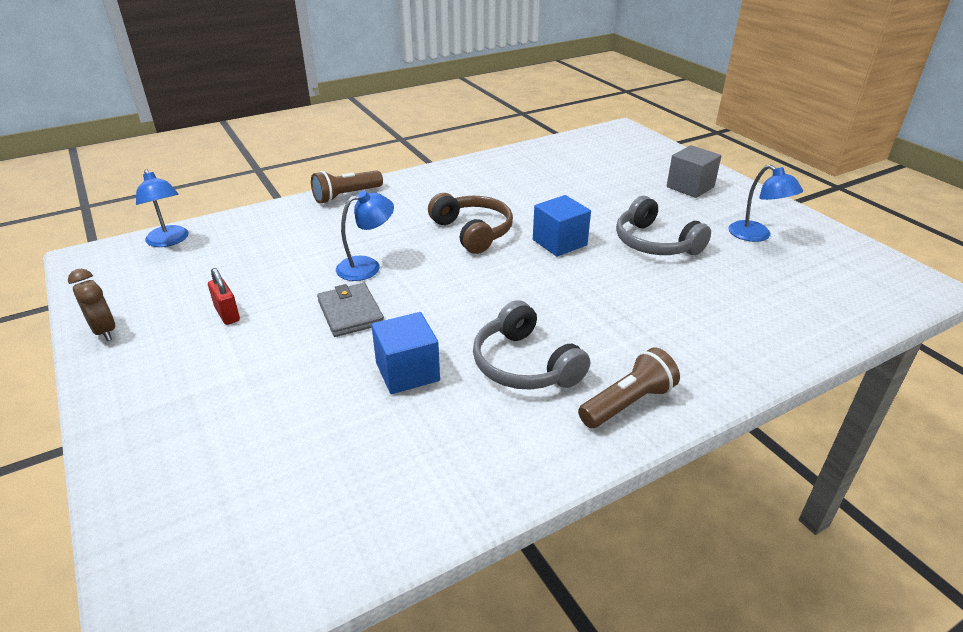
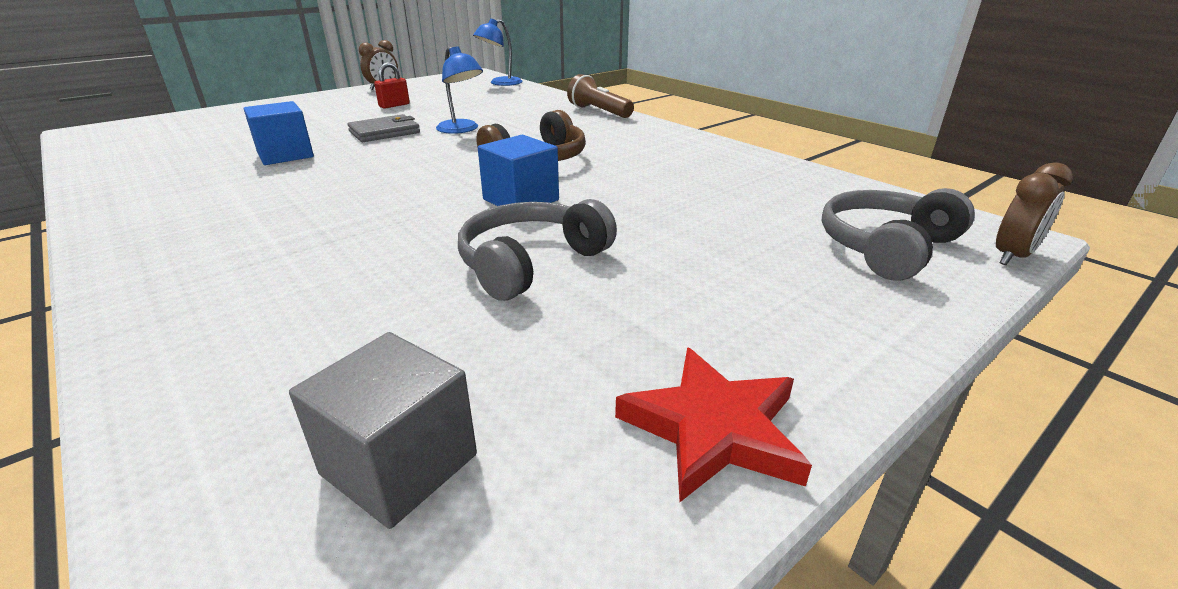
camera: 80 degrees right, 5 degrees down
grey headphones [473,300,590,390] -> grey headphones moved to [822,188,975,280]
brown flashlight [578,347,680,428] -> none
grey cube [667,145,721,198] -> grey cube moved to [289,332,477,529]
blue lamp [728,165,803,242] -> none
none -> red star [615,347,812,502]
none -> brown clock [996,162,1073,265]

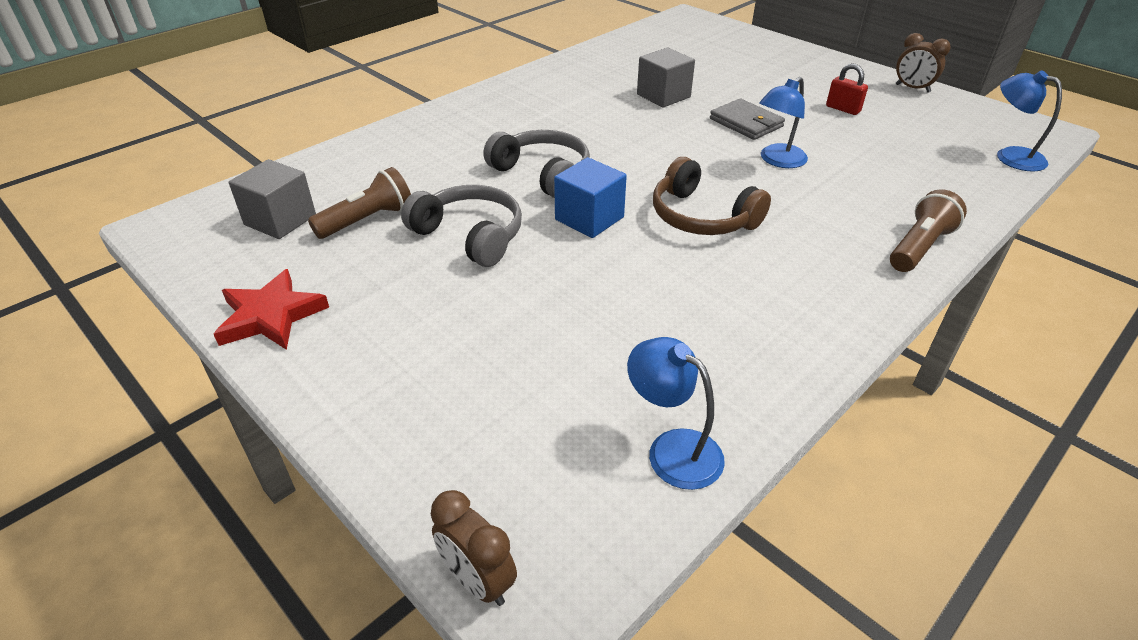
camera: 85 degrees right, 10 degrees up
blue cube [244,101,314,165] -> grey cube [637,48,695,108]
grey headphones [822,188,975,280] -> grey headphones moved to [483,130,590,198]
none -> brown flashlight [308,167,411,239]
none -> blue lamp [627,337,725,490]

